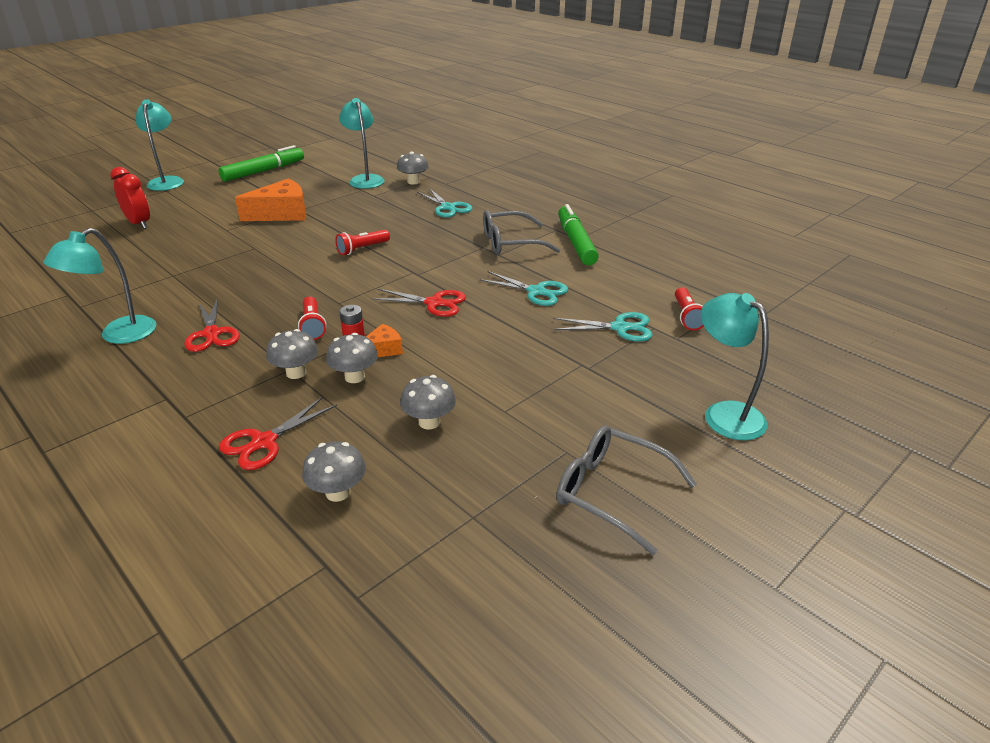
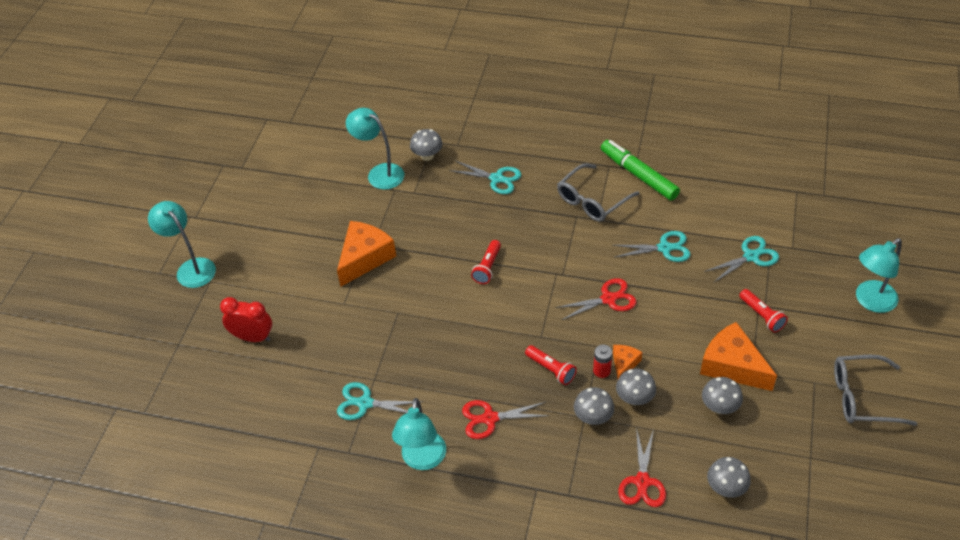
camera: 30 degrees left, 15 degrees up
red scissors [184,297,240,352] -> red scissors turned 135 degrees clockwise [462,400,549,439]
green marker [219,145,304,182] -> none
red flashlight [675,287,704,330] -> red flashlight moved to [739,289,788,333]
turquoise lamp [701,293,769,440] -> turquoise lamp turned 60 degrees counterclockwise [856,238,902,313]
none -> turquoise scissors [337,382,421,420]
none -> orange cheese [700,322,777,391]

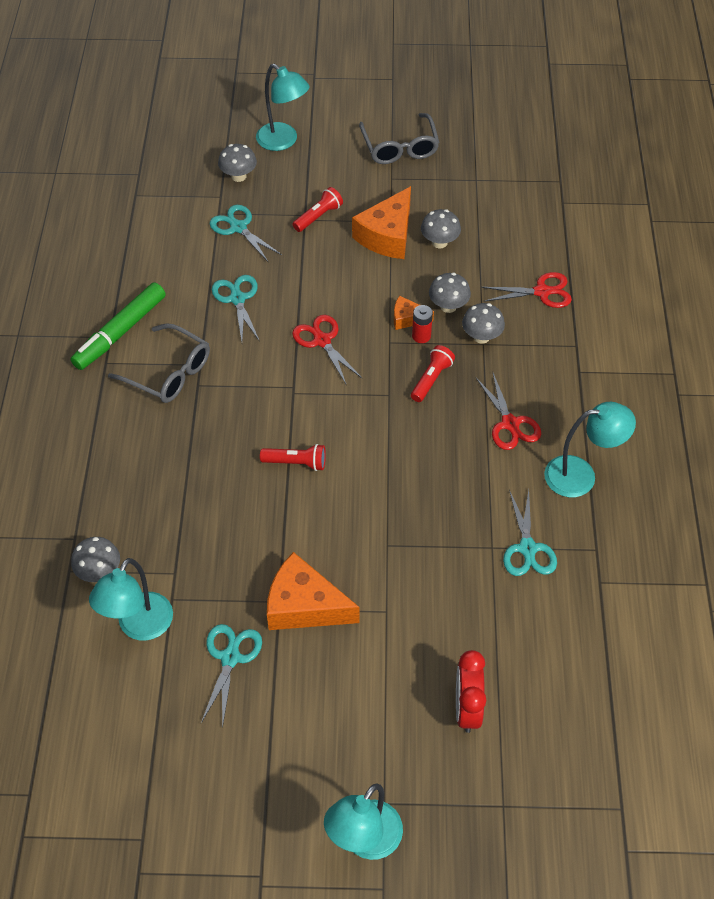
camera: 105 degrees left, 5 degrees up
turquoise scissors [449,161,521,194] -> turquoise scissors moved to [201,624,262,728]
grey mushroom [707,457,751,498] -> grey mushroom moved to [218,144,257,182]

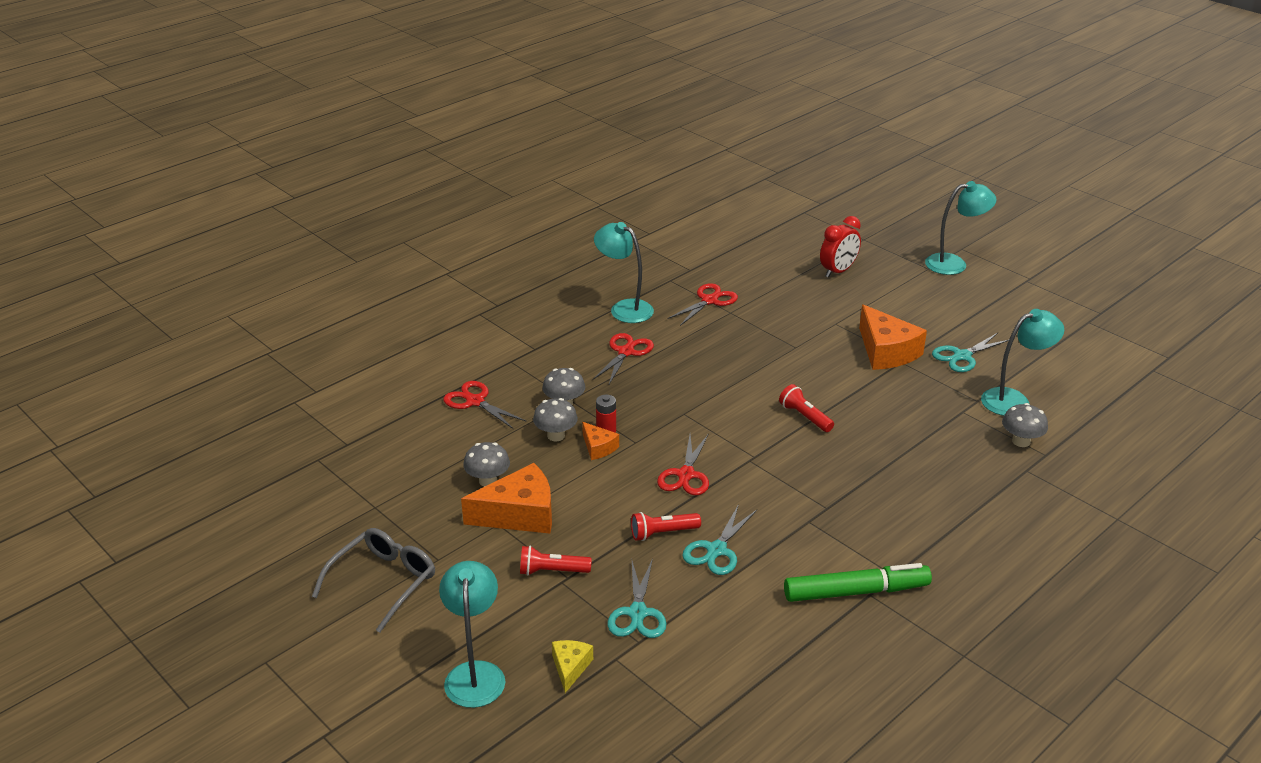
camera: 135 degrees left, 20 degrees down
grey glasses [108,323,210,403] -> none
grey mushroom [218,144,257,182] -> yellow cheese [552,640,593,693]
red flashlight [411,345,455,402] -> red flashlight moved to [631,512,701,541]
turquoise scissors [503,490,557,576] -> red scissors [667,283,738,326]

